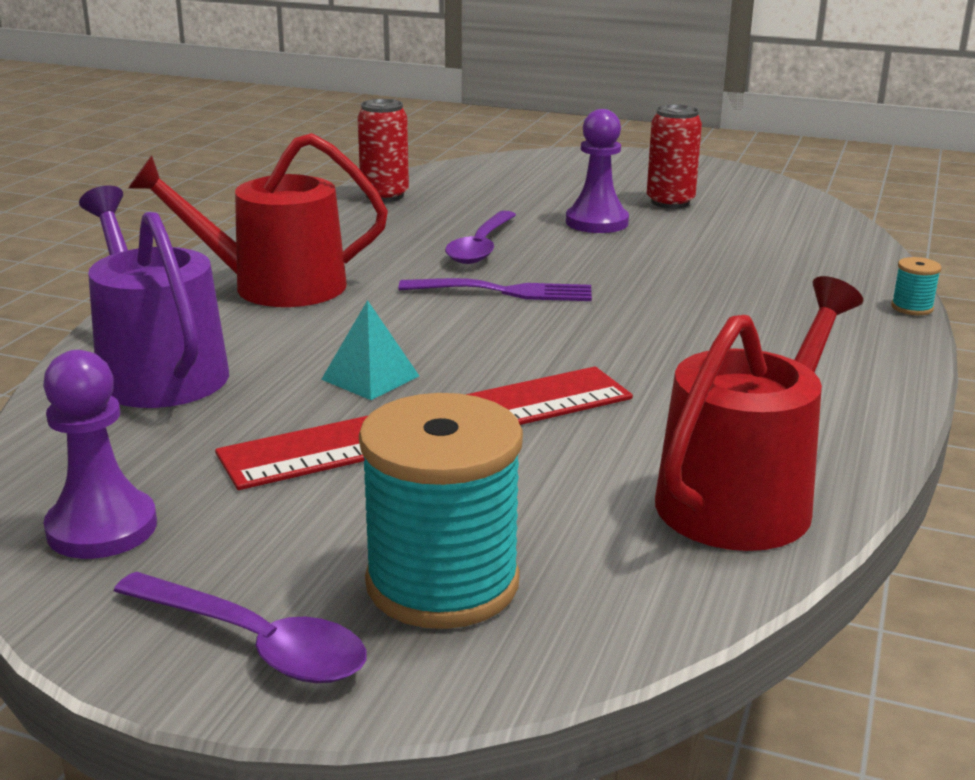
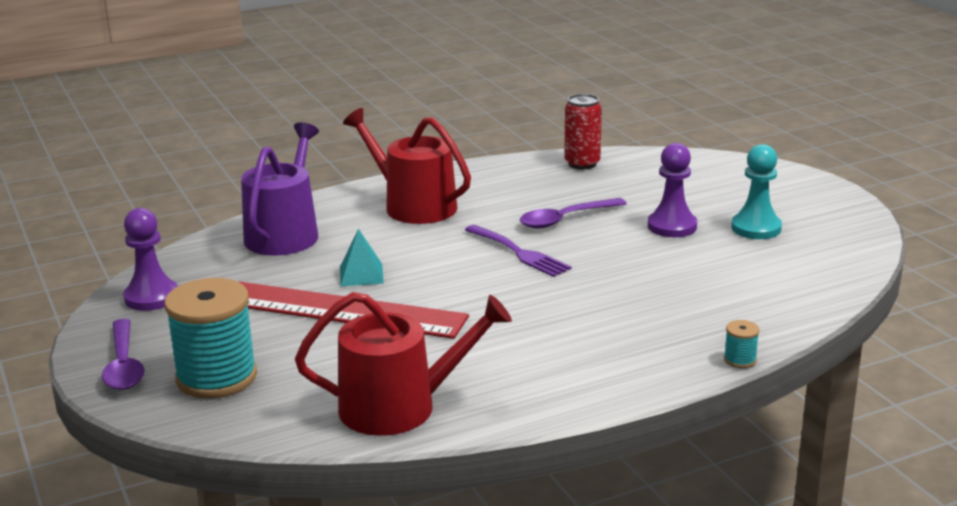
camera: 45 degrees right, 0 degrees up
red can [647,104,702,209] -> turquoise pawn [731,144,782,239]

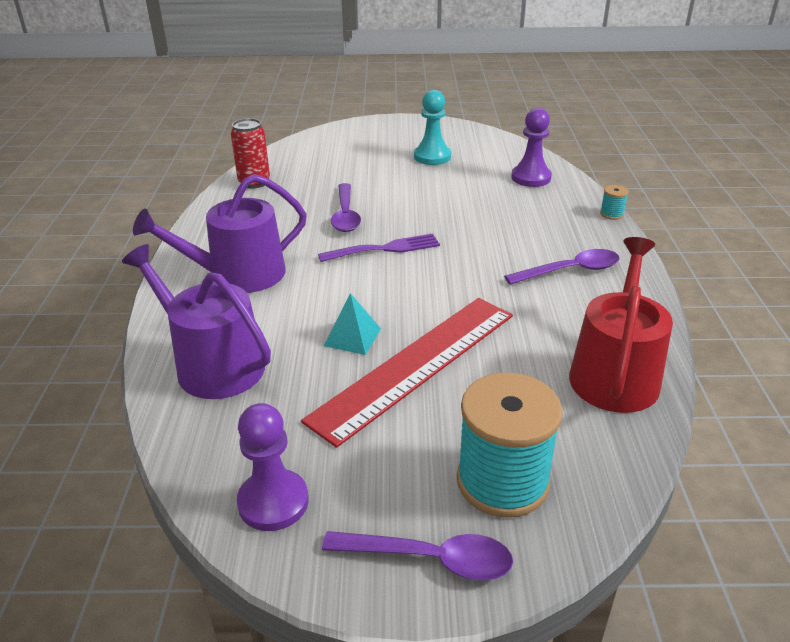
camera: 65 degrees left, 10 degrees up
red watering can [343,108,471,224] -> purple watering can [133,174,307,293]
purple pawn [648,143,697,237] -> purple pawn moved to [511,108,552,187]
none -> purple spoon [504,249,619,285]

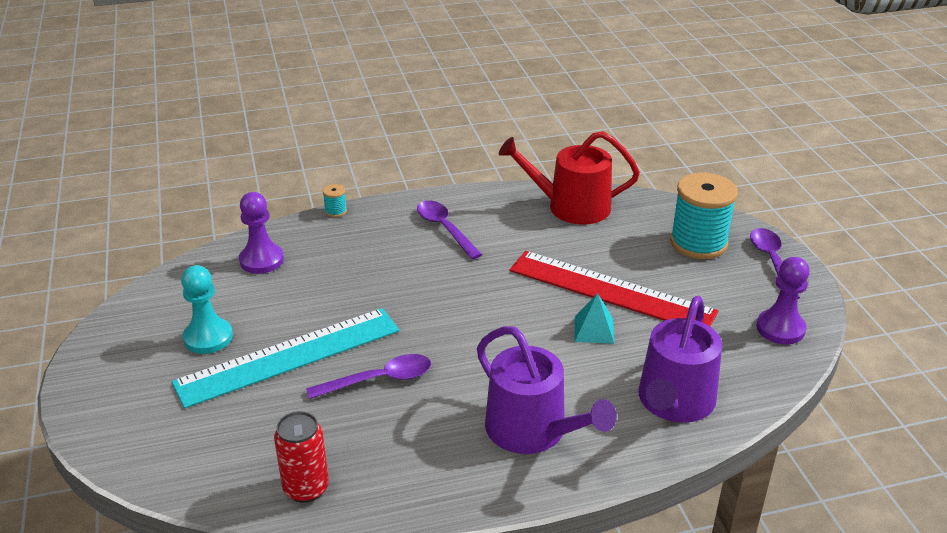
camera: 105 degrees left, 0 degrees up
purple fork [318,234,440,262] -> none
none -> turquoise ruler [171,308,399,408]

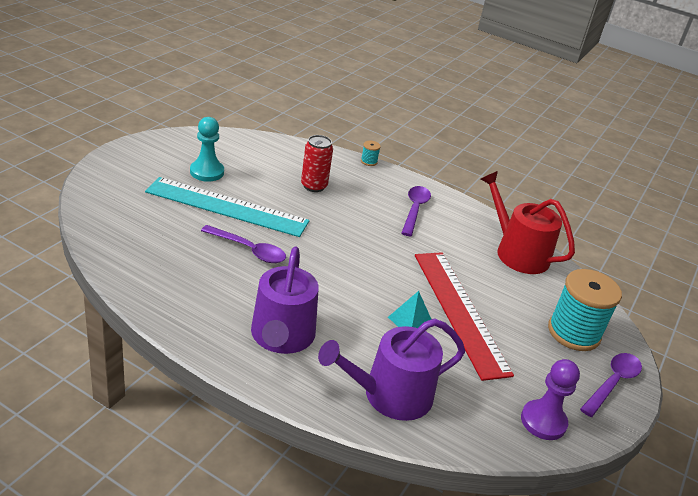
camera: 40 degrees right, 0 degrees up
purple pawn [239,192,284,274] -> none
red can [274,411,329,503] -> red can moved to [301,135,333,192]

